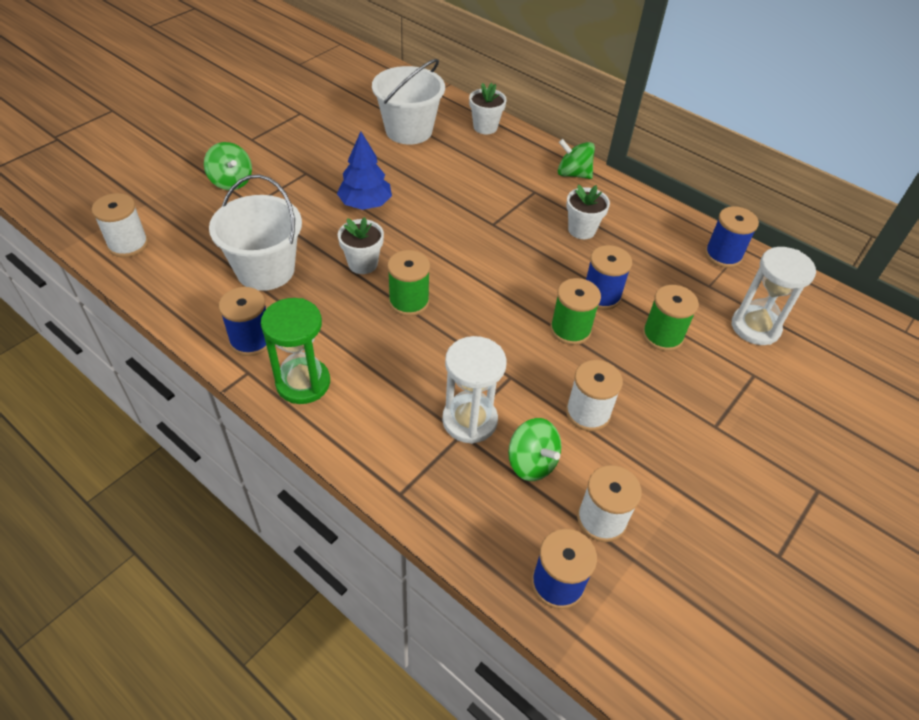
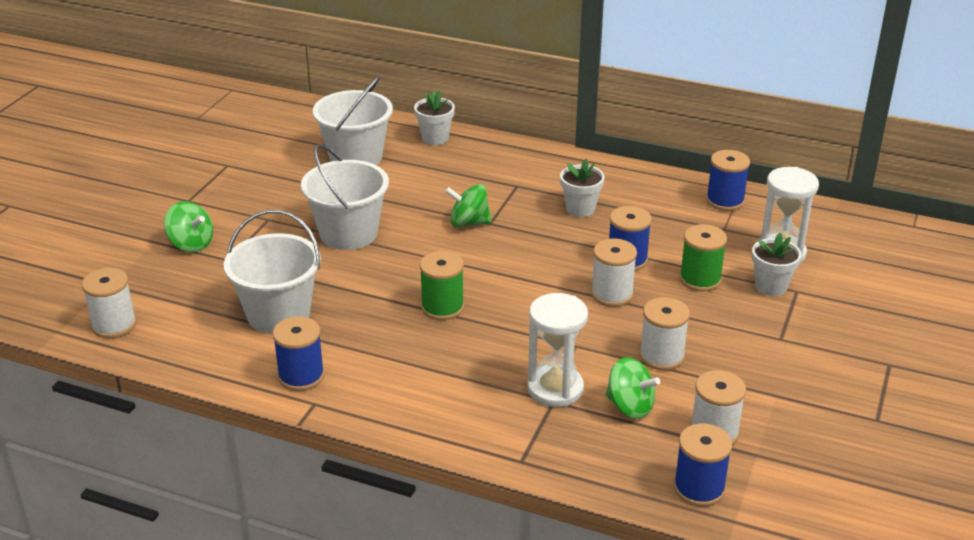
camera: 15 degrees left, 15 degrees down
green hourglass [261,298,330,404] -> none
blue tree [337,131,392,210] -> white bucket [301,144,389,250]
white flower pot [338,217,384,274] -> white flower pot moved to [752,233,802,296]
green spool [550,278,601,345] -> white spool [591,239,637,307]
green spinning top [558,139,595,179] -> green spinning top moved to [445,184,492,227]

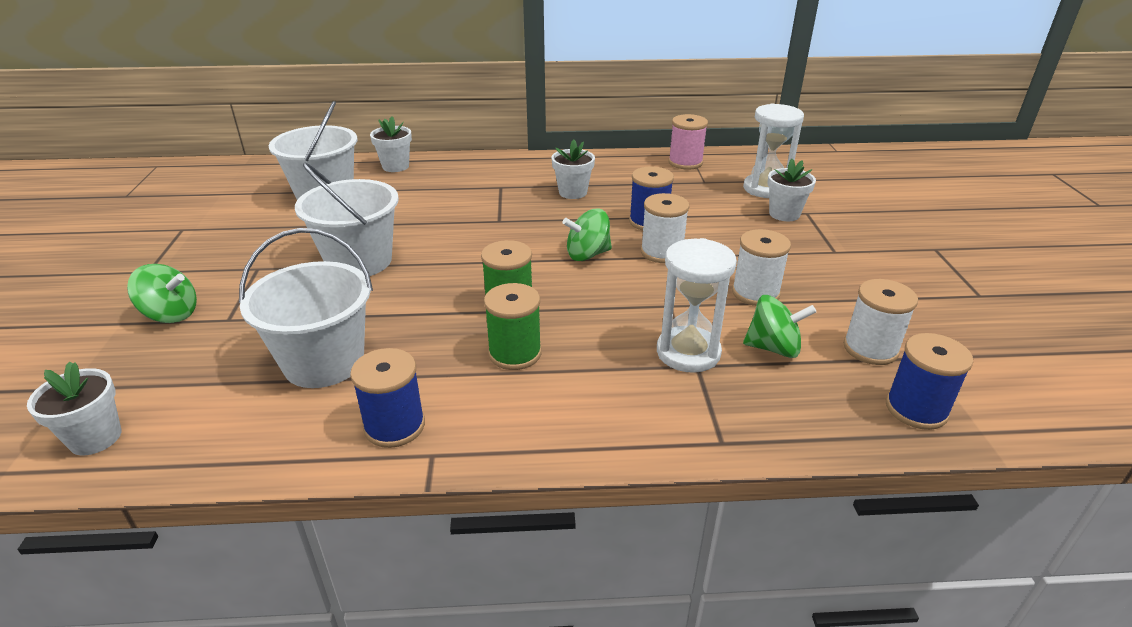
camera: 25 degrees left, 0 degrees up
white spool [82,268,137,338] -> white flower pot [27,361,121,455]
green spinning top [445,184,492,227] -> green spinning top moved to [562,209,612,261]
green spool [680,224,727,292] -> green spool moved to [484,283,542,370]
blue spool [706,150,750,211] -> pink spool [668,114,708,170]

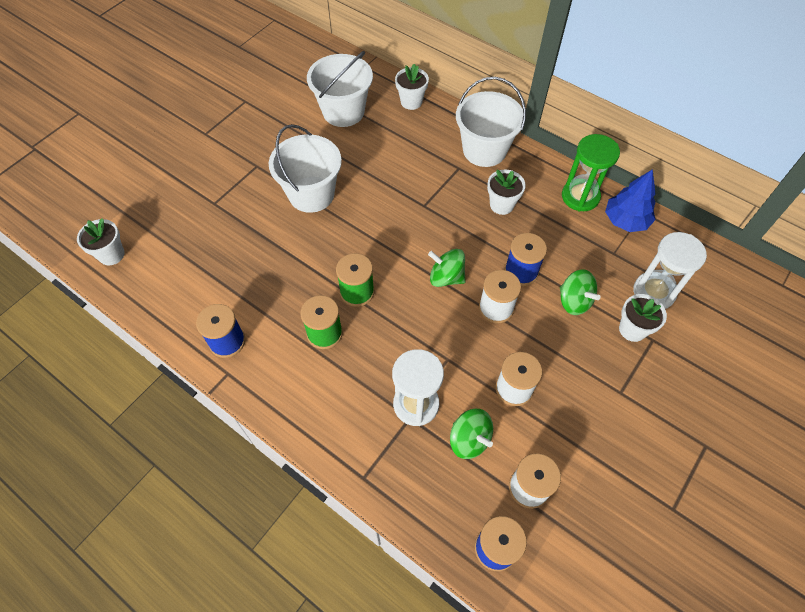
camera: 40 degrees right, 25 degrees up
green spinning top [127,264,197,323] -> green spinning top moved to [560,269,600,315]
white bucket [239,228,373,388] -> white bucket moved to [456,77,526,167]
pink spool [668,114,708,170] -> blue tree [605,169,656,232]
none -> green hourglass [562,134,620,211]

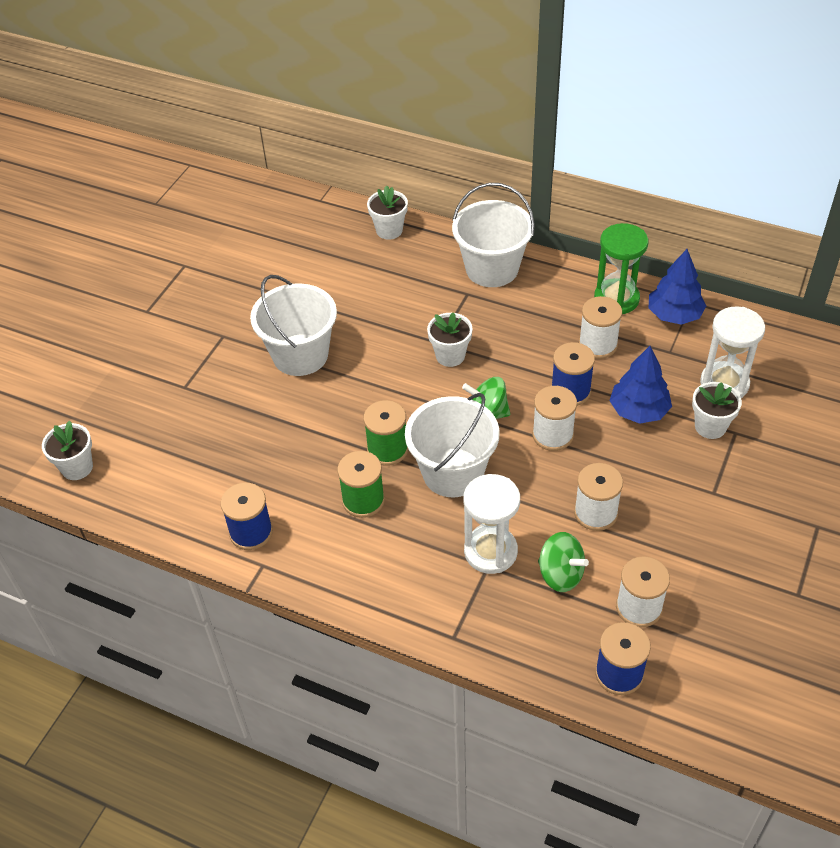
camera: 10 degrees left, 10 degrees down
white bucket [307,51,373,127] -> white bucket moved to [405,393,500,498]
white flower pot [487,170,526,215] -> white flower pot moved to [427,312,473,367]
green spinning top [560,269,600,315] -> blue tree [609,346,672,424]
none -> white spool [579,296,622,359]

